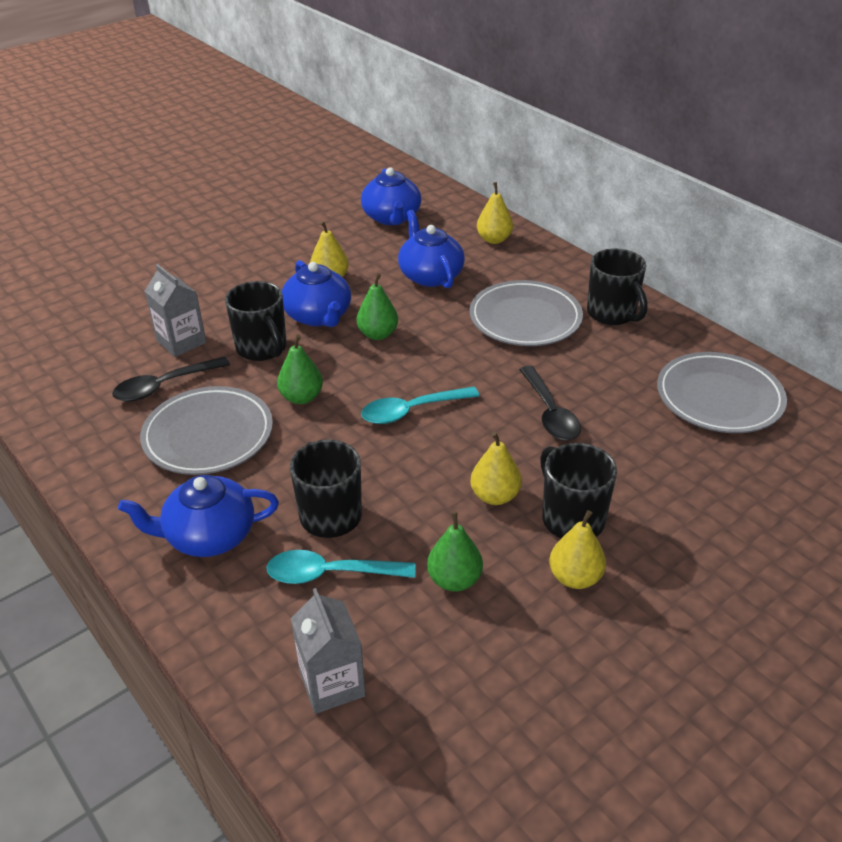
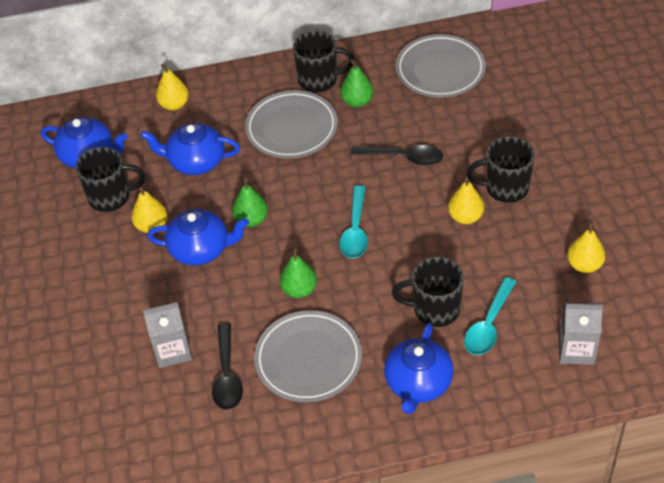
camera: 60 degrees left, 10 degrees up
black mug [225,281,287,361] -> black mug moved to [76,147,145,212]
green pear [427,512,483,592] -> green pear moved to [340,59,373,107]
yellow pear [549,510,606,589] -> yellow pear moved to [567,222,605,273]

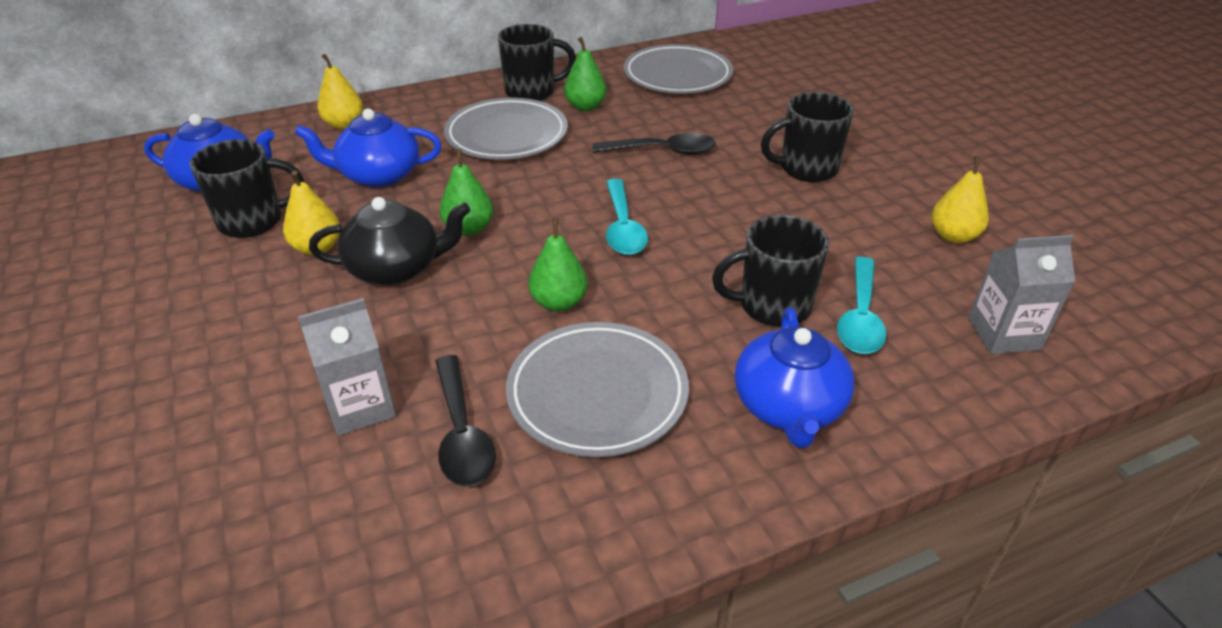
camera: 15 degrees left, 10 degrees down
blue teapot [147,209,249,266] -> black teapot [309,197,471,285]
yellow pear [448,178,484,224] -> none

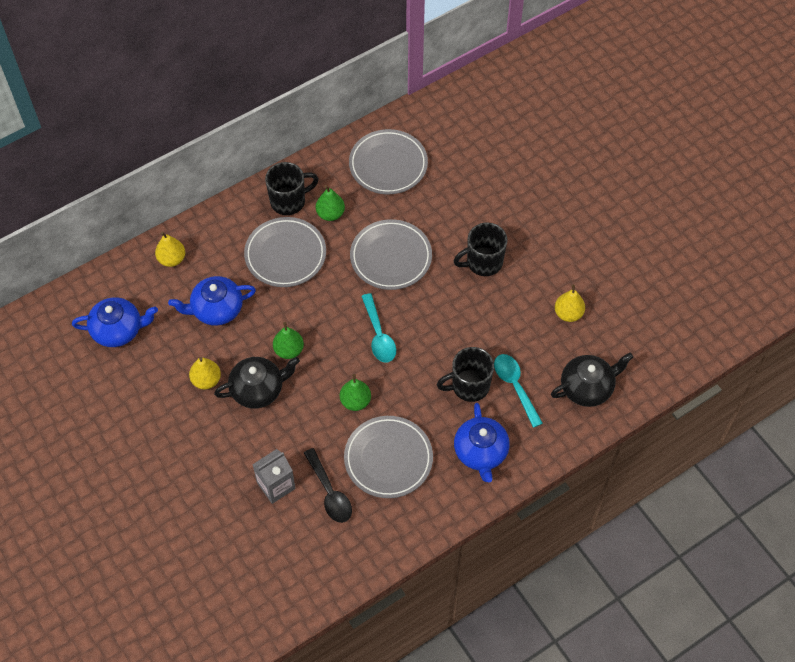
camera: 10 degrees left, 20 degrees up
black mug [190,139,304,238] -> none
black spoon [592,133,716,155] -> grey plate [350,219,432,290]
turquoise spoon [837,257,887,354] -> turquoise spoon turned 150 degrees clockwise [494,354,543,428]
grey carton [968,235,1075,354] -> black teapot [551,353,633,407]

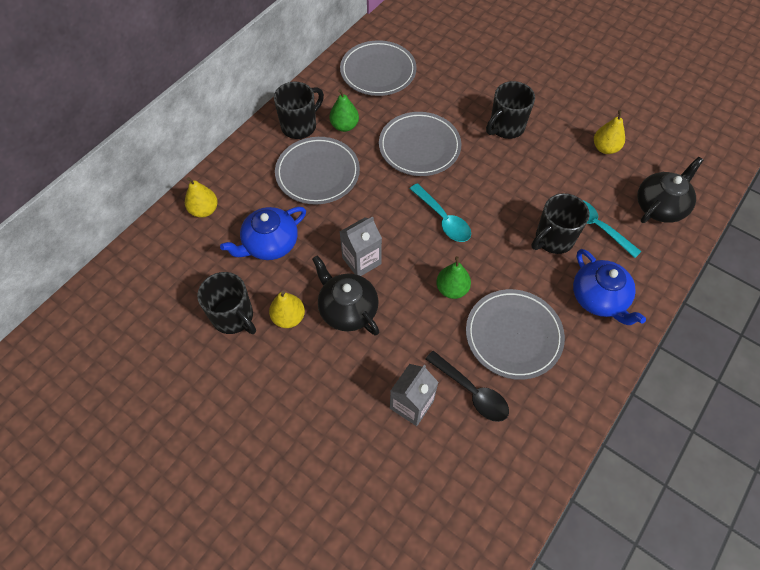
camera: 20 degrees left, 0 degrees up
blue teapot [72,297,158,347] -> none
black teapot [214,357,300,409] -> black teapot turned 90 degrees counterclockwise [312,255,379,336]
green pear [273,322,304,359] -> grey carton [340,216,382,276]
none -> black mug [197,272,256,334]

